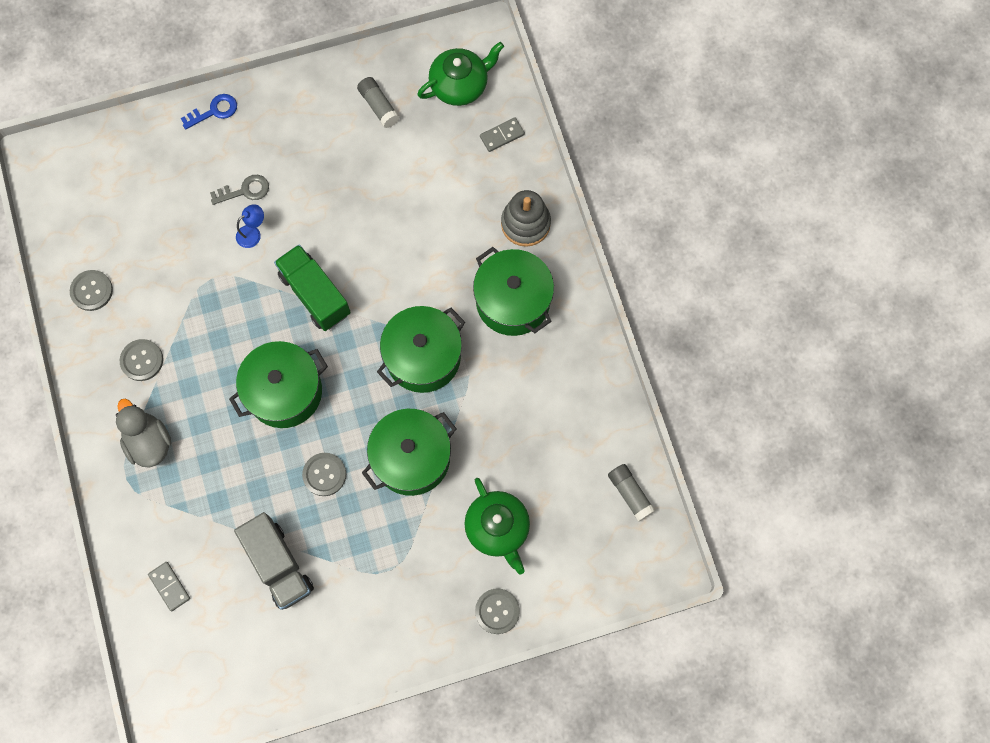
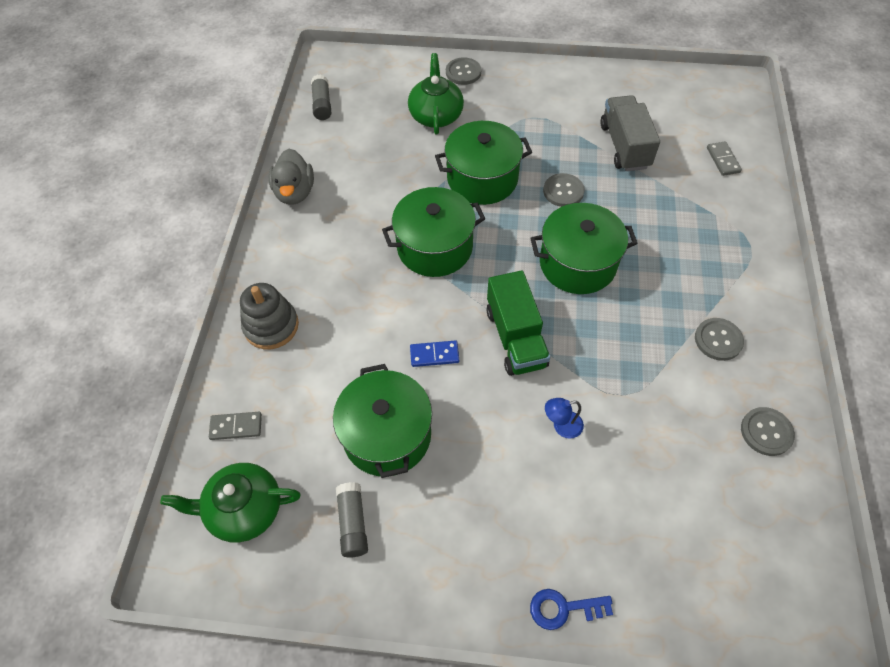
camera: 155 degrees left, 15 degrees down
grey duck [116,398,172,468] -> grey duck moved to [269,149,314,205]
grey key [210,175,269,205] -> none
green pot [473,247,554,336] -> green pot moved to [333,364,432,478]
none -> blue domino [410,340,459,367]

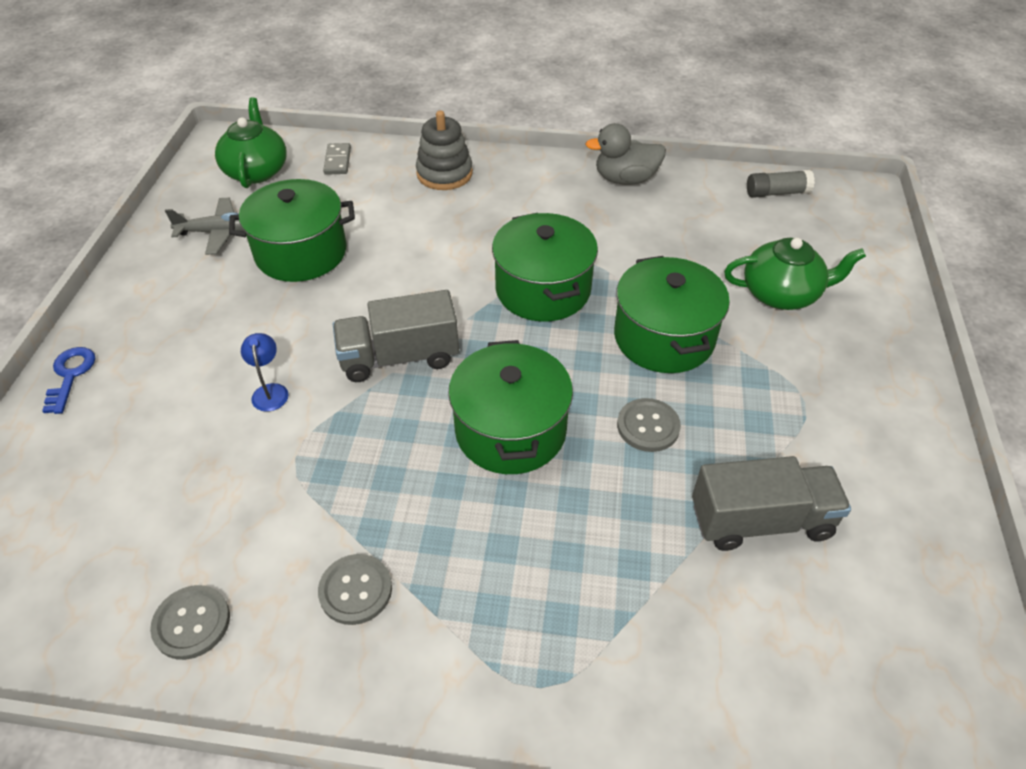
camera: 90 degrees right, 10 degrees down
grey glue stick [336,482,368,558] -> grey plane [165,198,244,255]
blue domino [410,340,459,367] -> none
grey button [446,57,481,85] -> none
green truck [487,271,550,376] -> grey truck [333,290,459,382]
grey domino [707,141,742,176] -> none

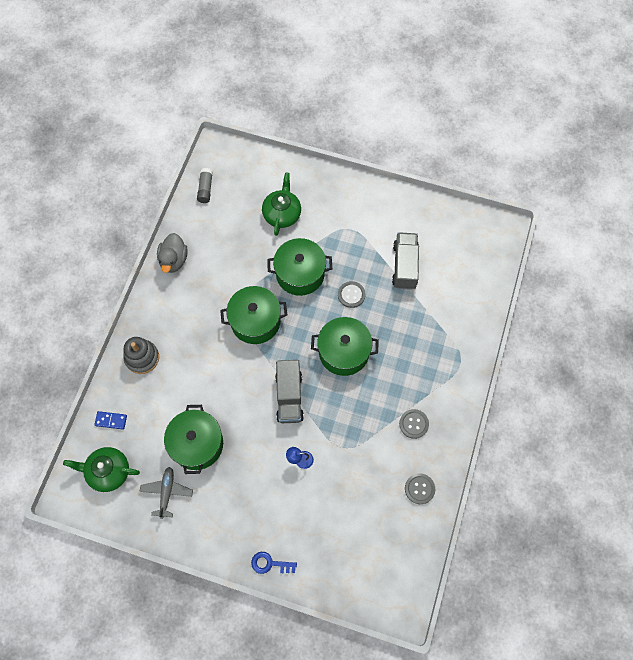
camera: 80 degrees left, 20 degrees up
grey domino [323,143,351,175] -> blue domino [94,411,127,429]

